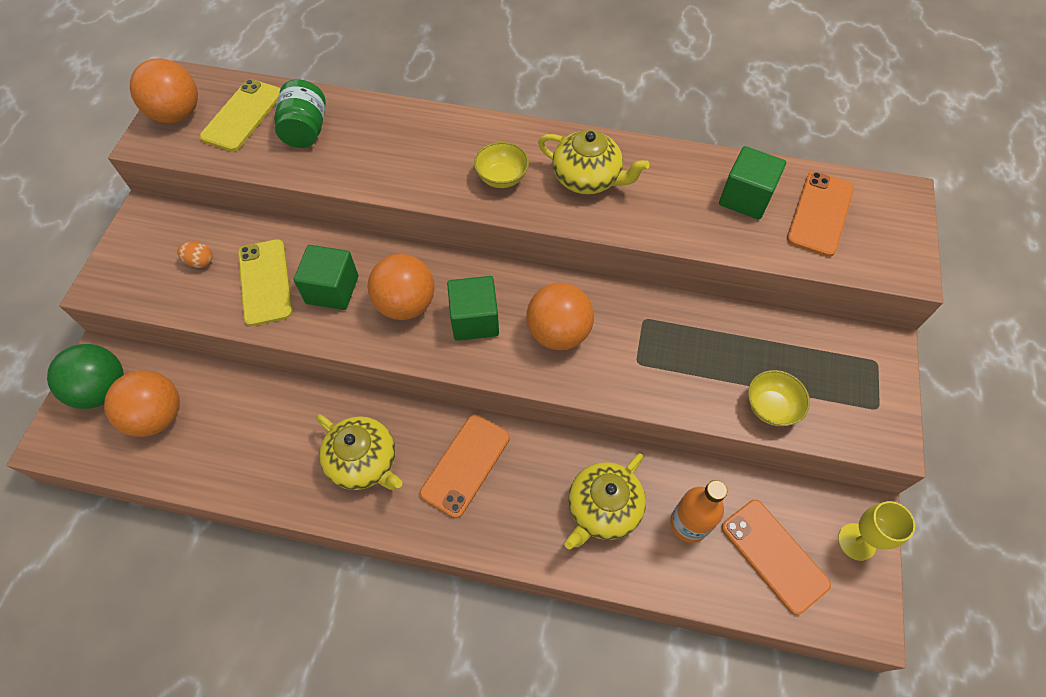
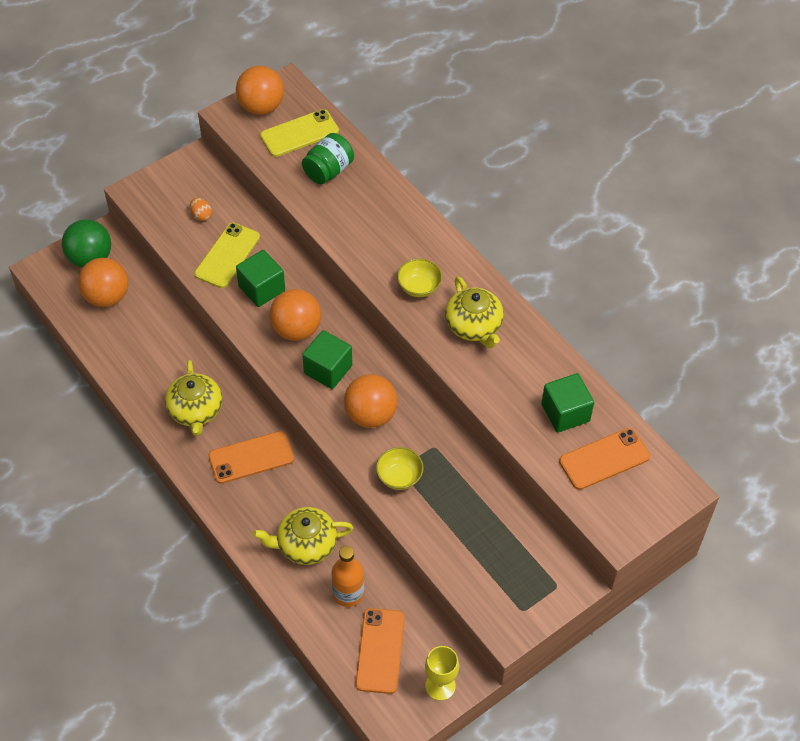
camera: 40 degrees right, 5 degrees down
yellow bowl [748,370,810,426] -> yellow bowl moved to [376,447,424,490]

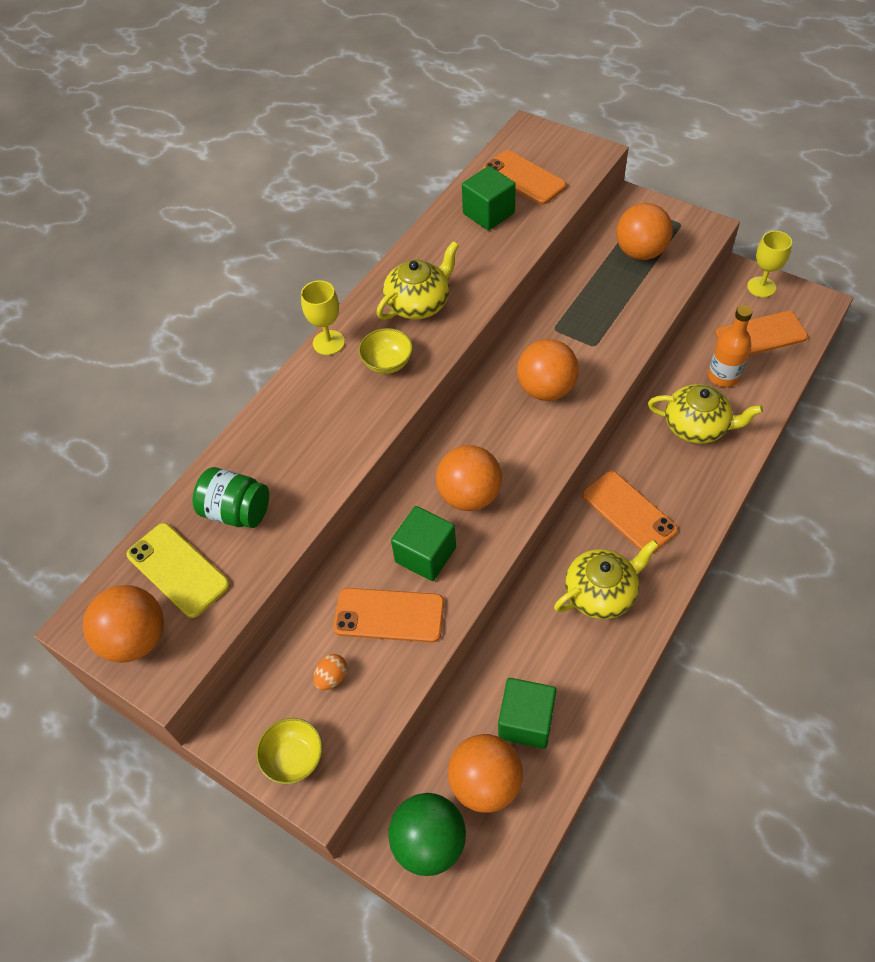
camera: 105 degrees left, 0 degrees up
yellow phone [194,223,260,288] -> orange phone [333,588,444,643]
yellow teapot [253,507,353,565] -> yellow teapot turned 45 degrees counterclockwise [648,384,763,444]
green cube [302,330,352,389] -> green cube moved to [498,678,556,749]
yellow bowl [376,447,424,490] -> yellow bowl moved to [256,718,322,784]
none -> yellow goblet [301,280,345,355]
none -> orange ball [616,203,673,260]

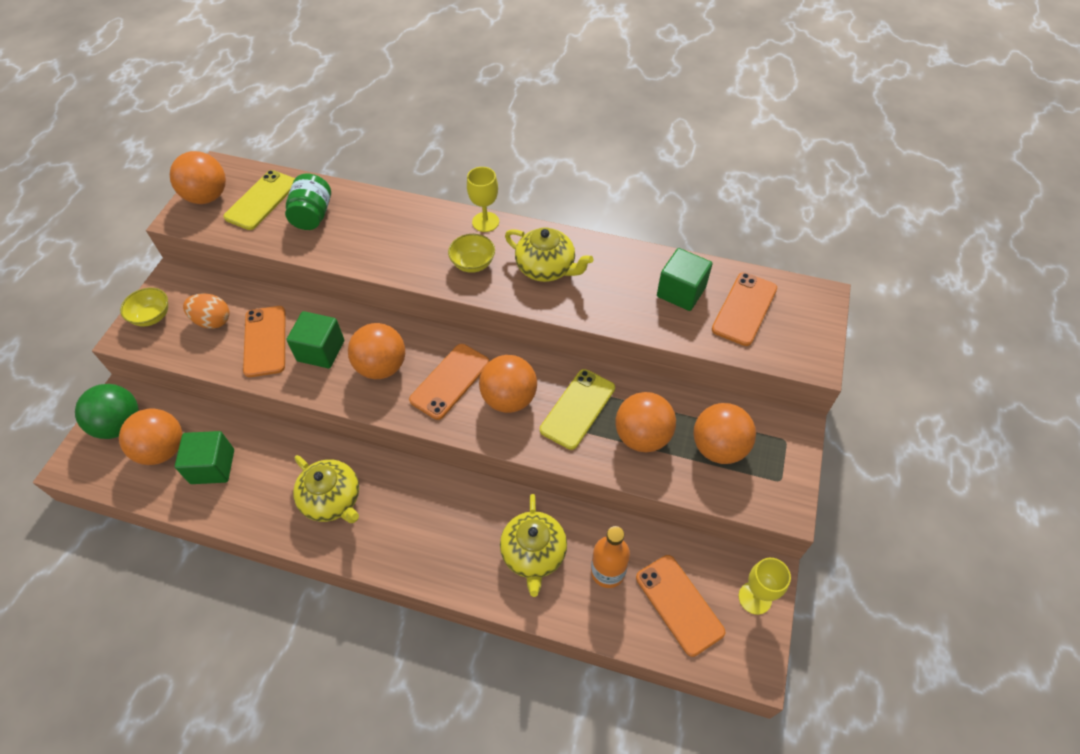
camera: 70 degrees right, 0 degrees up
orange egg [313,654,347,690] -> orange egg [183,293,230,329], size x1.57
orange phone [582,471,678,554] -> orange phone moved to [409,344,489,420]
none -> yellow phone [540,369,615,450]
none -> orange ball [615,392,676,452]

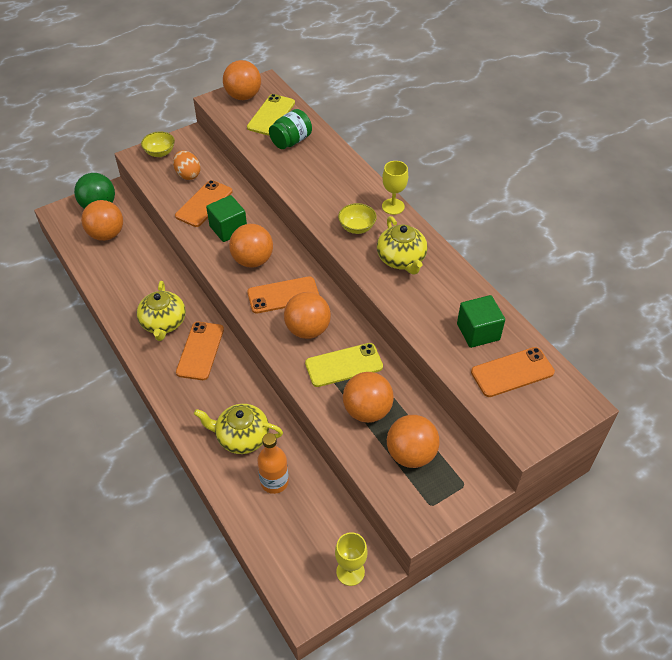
camera: 40 degrees right, 5 degrees down
green cube [175,431,234,484] -> none
yellow phone [223,170,295,230] -> yellow phone turned 45 degrees counterclockwise [247,94,295,136]
yellow teapot [500,494,567,597] -> yellow teapot turned 60 degrees clockwise [194,404,283,454]
orange phone [636,555,725,657] -> orange phone moved to [176,322,224,380]

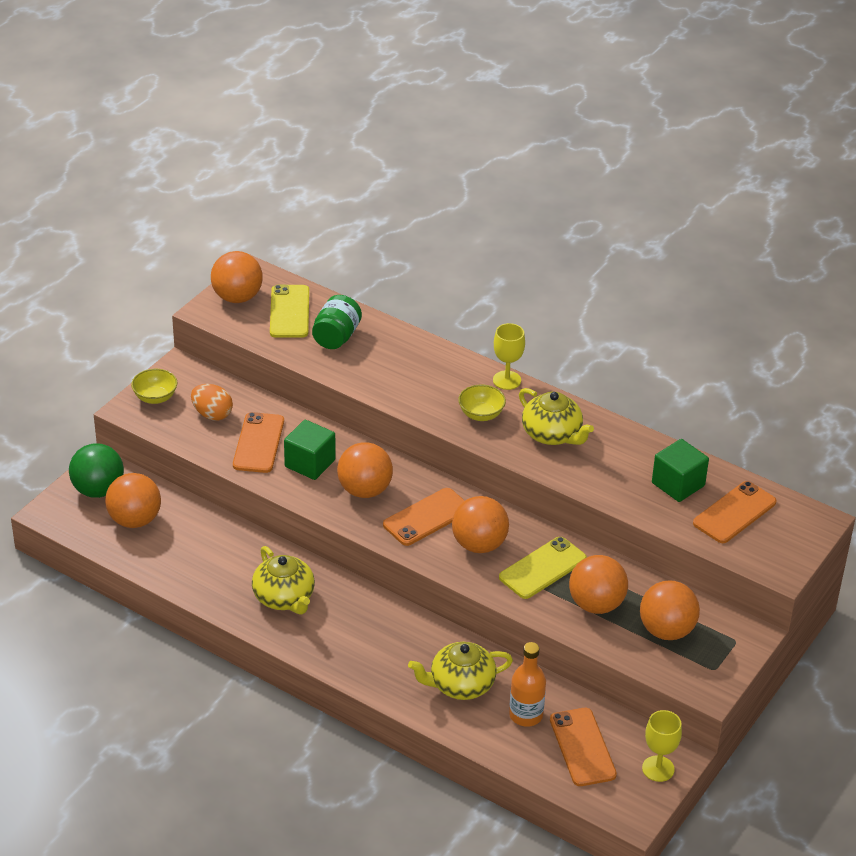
camera: 25 degrees left, 10 degrees down
orange phone [176,322,224,380] -> orange phone moved to [550,708,617,786]

